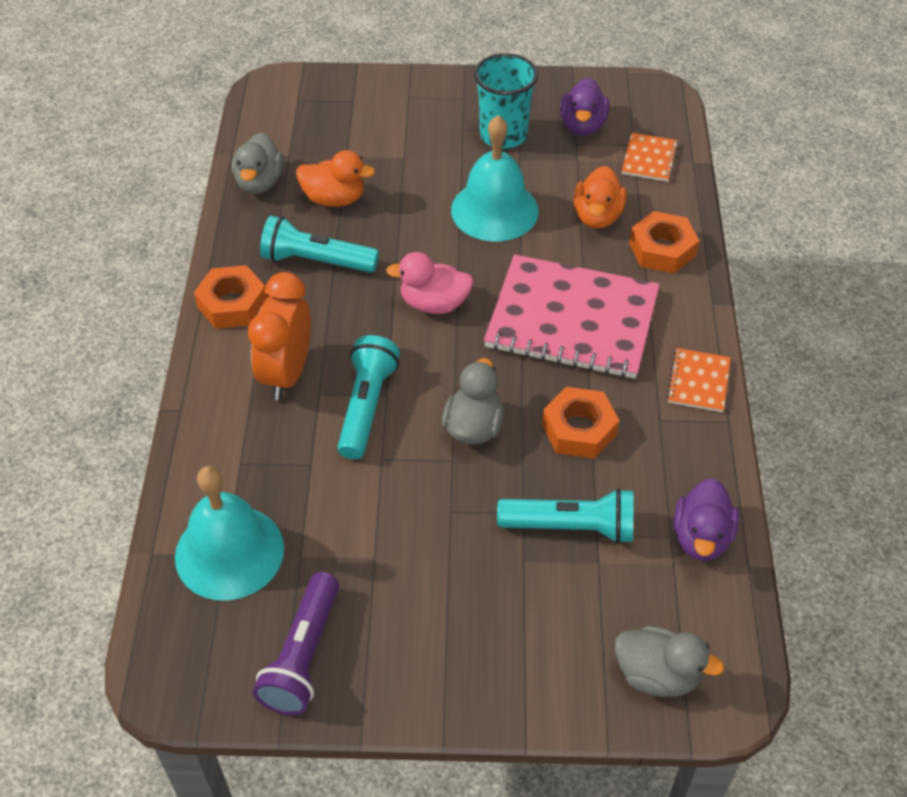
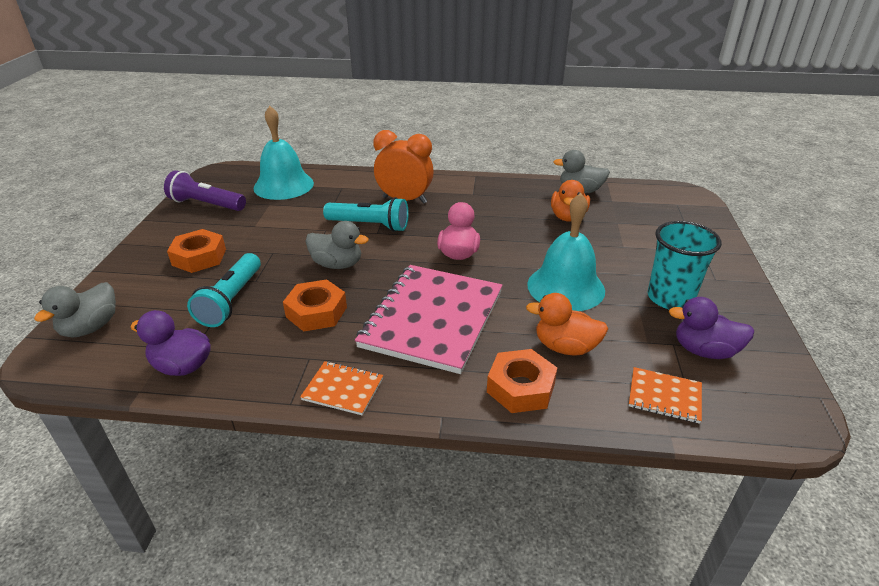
camera: 95 degrees right, 15 degrees down
orange nut [194,265,267,329] -> orange nut moved to [167,229,226,273]
turquoise flashlight [260,216,379,273] -> none

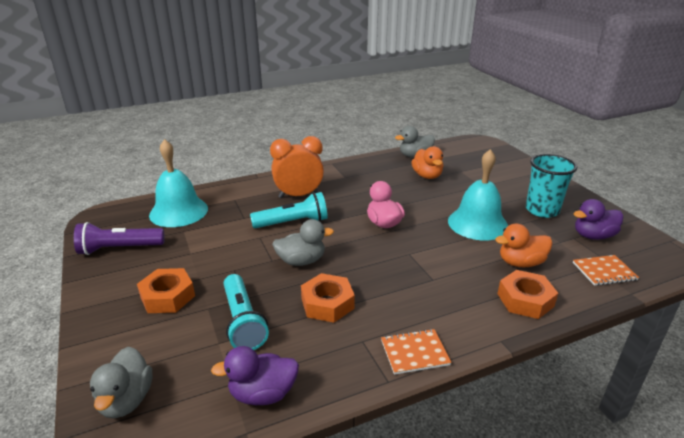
camera: 30 degrees left, 5 degrees down
pink notebook [355,265,503,374] -> none

